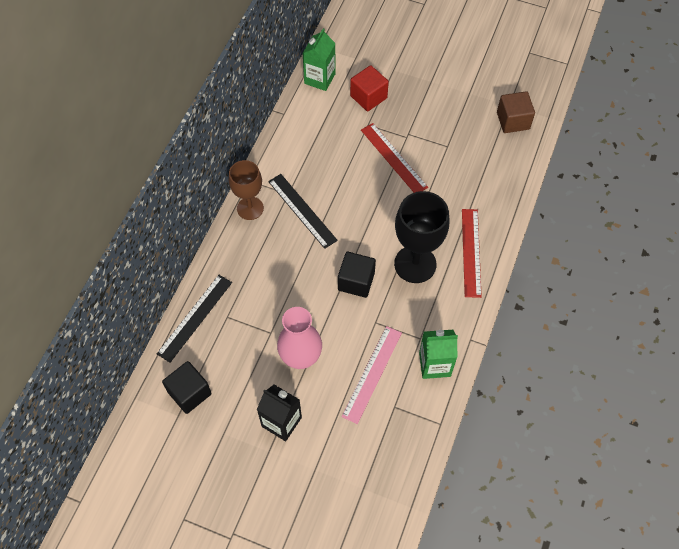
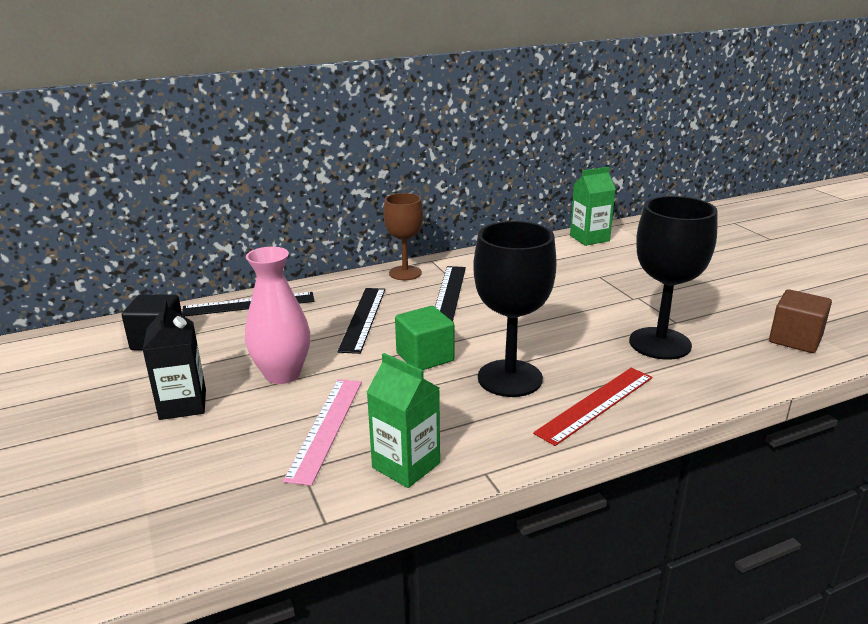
camera: 45 degrees right, 35 degrees down
black cube [338,252,376,298] -> green cube [395,306,454,370]
pink ruler [341,326,402,424] -> pink ruler turned 60 degrees counterclockwise [283,379,362,486]
red cube [350,65,389,111] -> none
red ruler [361,123,428,193] -> none
none -> black ruler [338,288,385,354]
none -> black goblet [629,196,718,360]

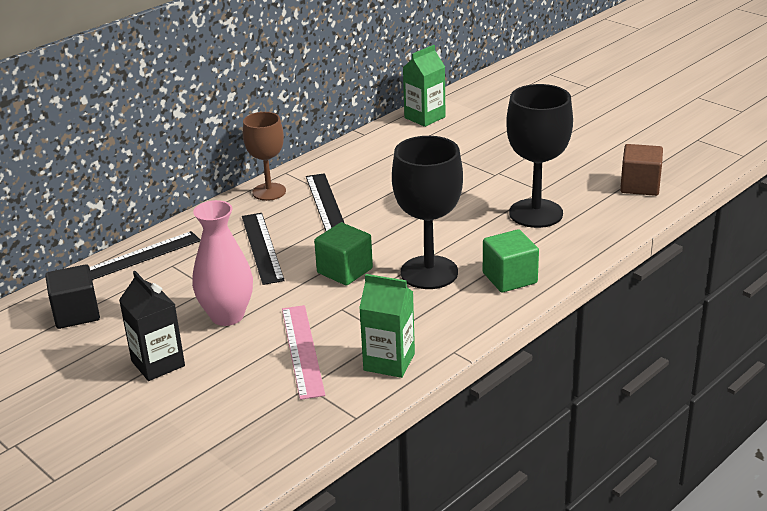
camera: 20 degrees left, 5 degrees up
red ruler [533,368,652,446] -> green cube [483,229,539,293]

